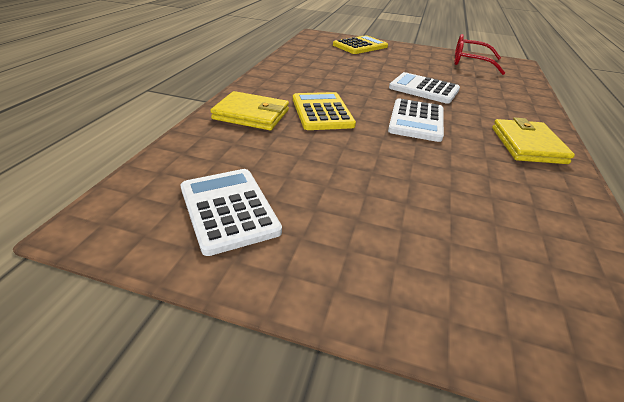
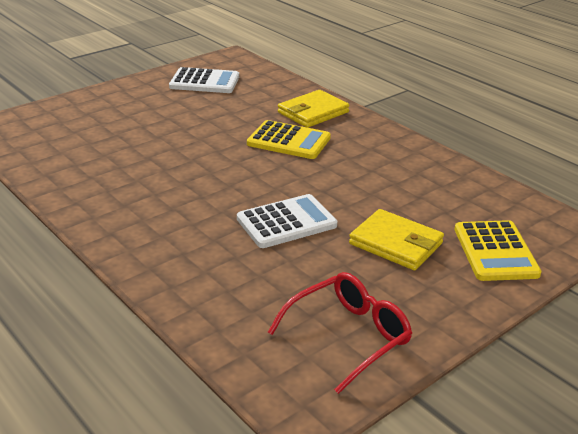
camera: 125 degrees right, 5 degrees down
white calculator [388,99,444,142] -> none
yellow wallet [492,117,575,164] -> yellow wallet moved to [349,209,444,270]

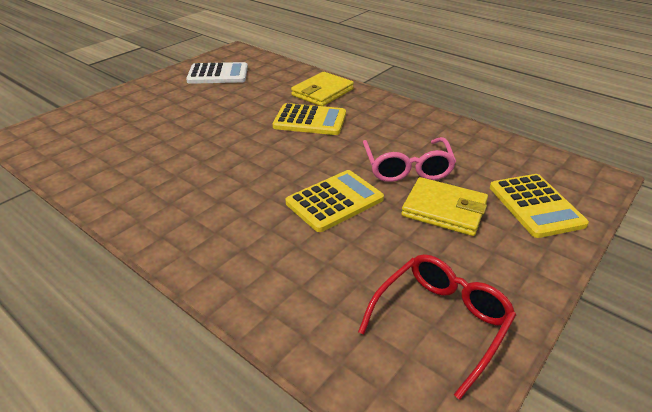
camera: 10 degrees left, 5 degrees up
white calculator [237,194,337,248] -> yellow calculator [286,170,384,232]
none -> pink glasses [363,137,456,182]

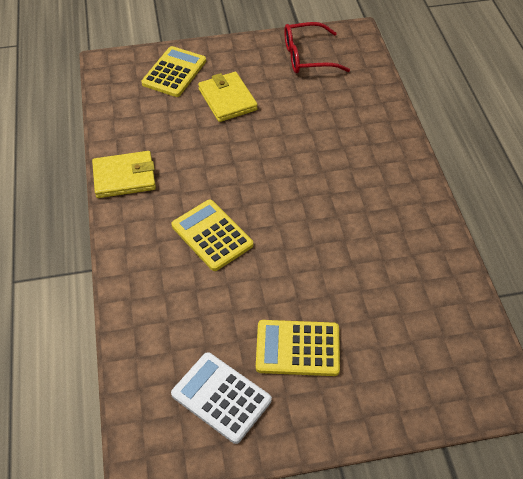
camera: 140 degrees left, 15 degrees up
yellow calculator [286,170,384,232] -> yellow calculator moved to [256,320,340,376]
yellow wallet [291,72,354,106] -> yellow wallet moved to [92,151,156,198]
pink glasses [363,137,456,182] -> none

